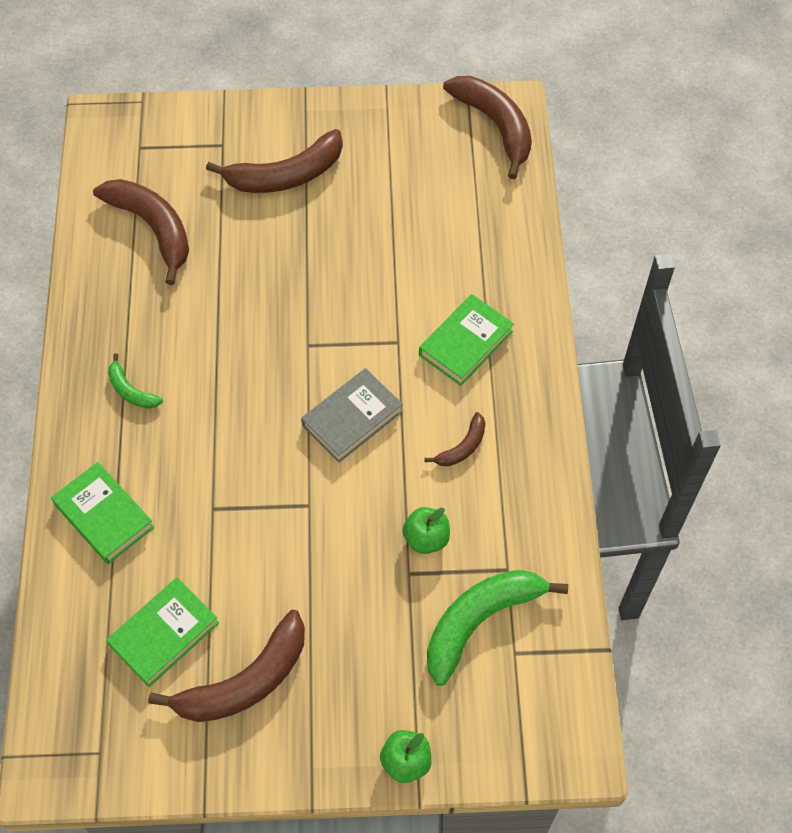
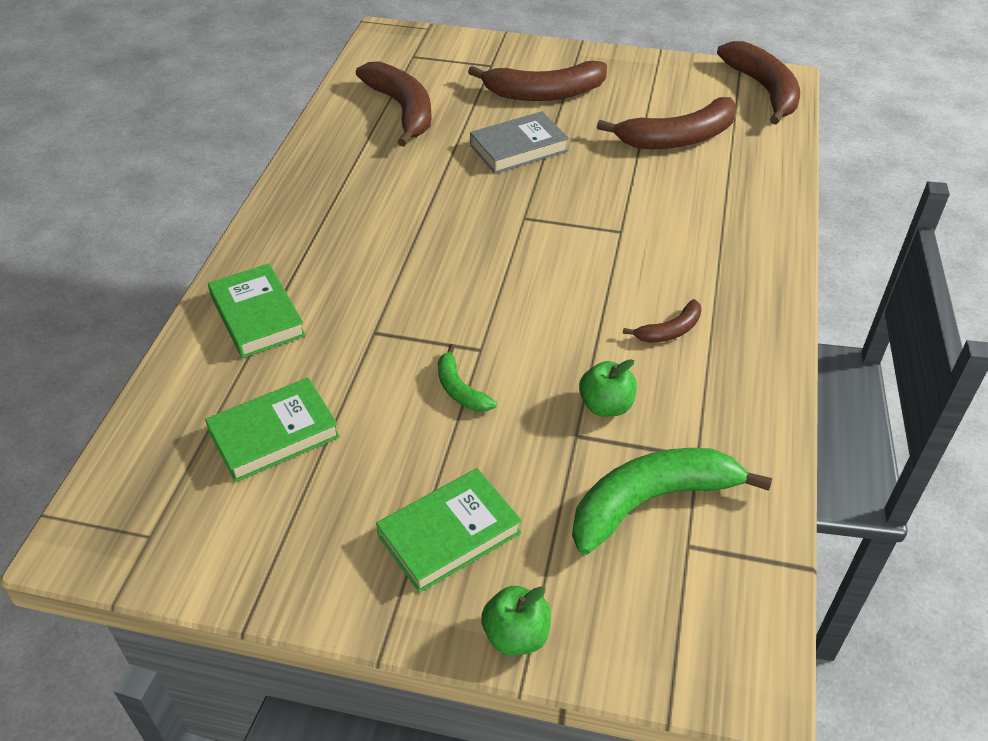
camera: 15 degrees right, 15 degrees down
green banana [108,353,163,408] -> green banana moved to [438,344,497,412]
brown banana [148,610,305,722] -> brown banana moved to [597,97,737,149]
grey book [301,368,403,463] -> grey book moved to [470,111,569,174]
green book [419,294,514,386] -> green book moved to [376,468,522,593]

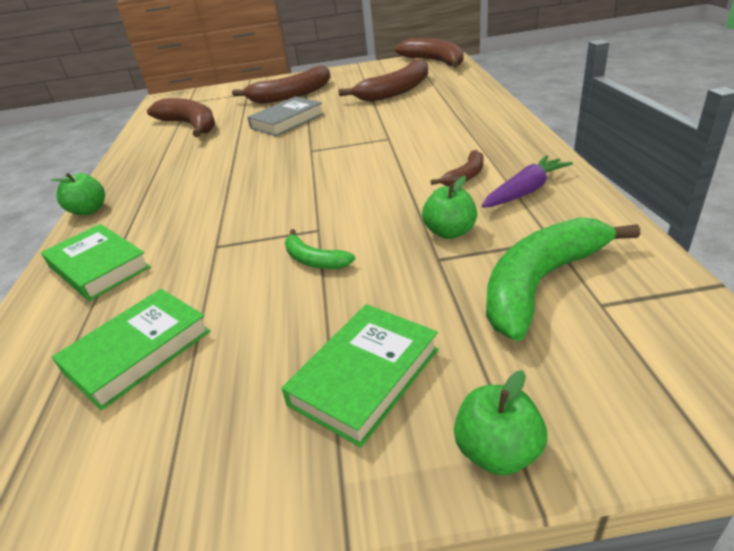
camera: 15 degrees left, 10 degrees down
none -> green apple [51,173,105,215]
none -> purple carrot [482,155,573,208]

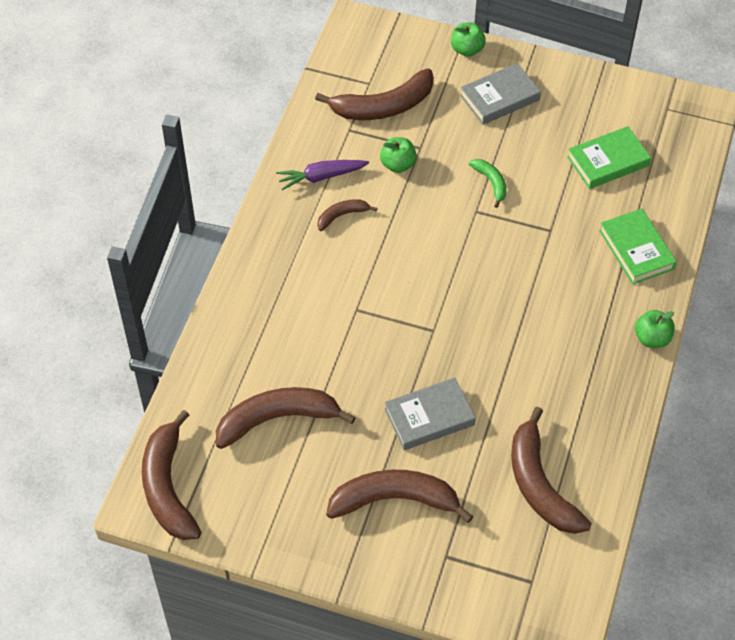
camera: 160 degrees left, 20 degrees up
green book [281,304,438,448] -> grey book [460,63,541,125]
green banana [486,217,640,341] -> brown banana [315,68,434,120]

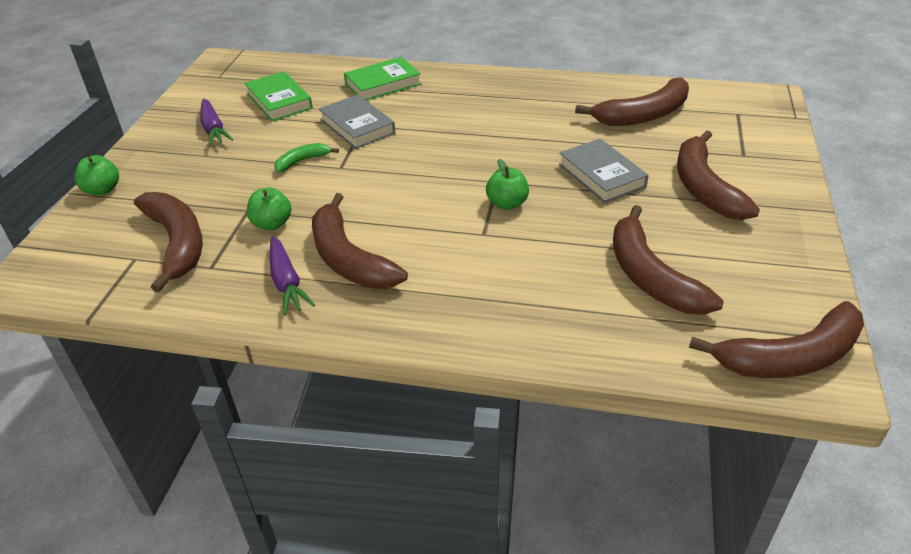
camera: 95 degrees left, 15 degrees down
brown banana [317,199,378,231] -> brown banana [312,193,408,289], size x2.01
grey book [460,63,541,125] -> grey book moved to [319,94,395,149]
green apple [635,310,675,348] -> green apple moved to [486,159,529,210]
none -> purple carrot [200,99,233,146]

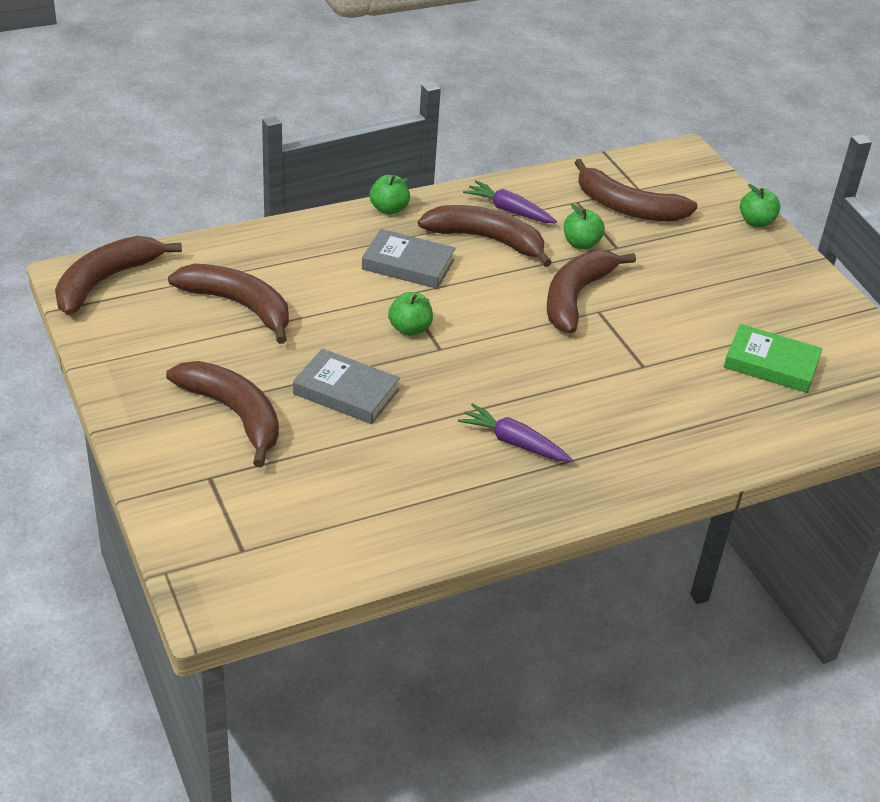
camera: 140 degrees right, 0 degrees up
purple carrot [200,99,233,146] -> purple carrot moved to [458,403,573,462]
green banana [274,143,339,172] -> none
grey book [319,94,395,149] -> grey book moved to [362,229,455,289]
green book [344,57,421,101] -> none
brown banana [575,78,689,126] -> brown banana moved to [547,250,636,334]
none -> green apple [370,175,410,215]

